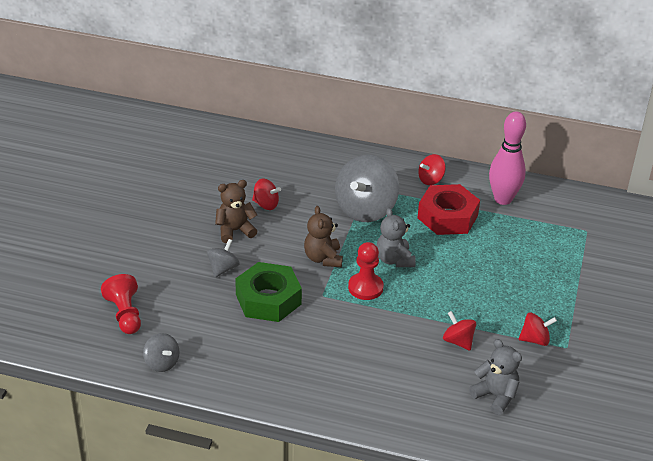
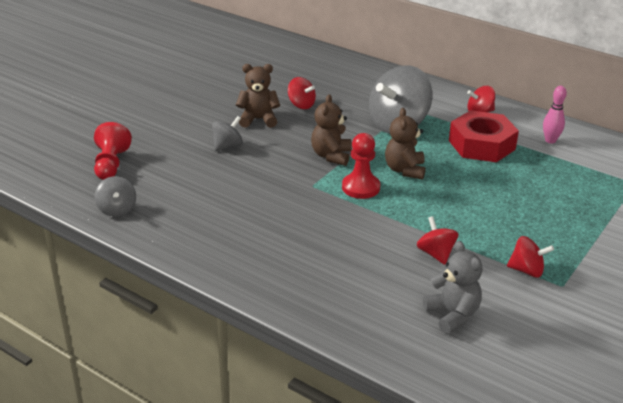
camera: 20 degrees right, 5 degrees down
green nut [235,262,302,322] -> none
grey teddy bear [376,208,416,267] -> brown teddy bear [385,108,426,180]
pink bowling pin [489,111,526,205] -> pink bowling pin [543,86,567,144], size x0.54

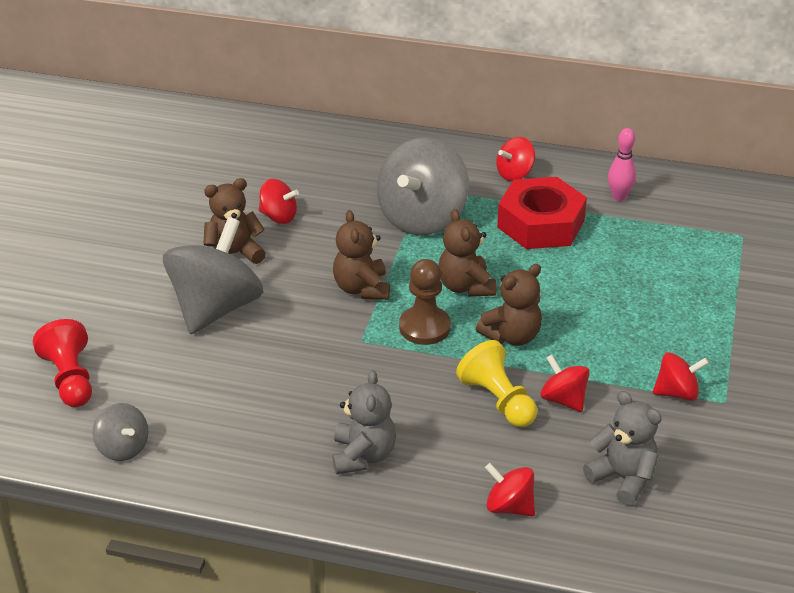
camera: 20 degrees left, 5 degrees up
grey spinning top [212,116,243,151] -> grey spinning top [163,217,264,334], size x2.04
red pawn [342,133,380,199] -> brown pawn [399,259,451,345]
none -> grey teddy bear [332,370,396,475]
none -> yellow pawn [456,340,537,427]
none -> brown teddy bear [476,264,542,346]
none -> red spinning top [485,463,535,516]

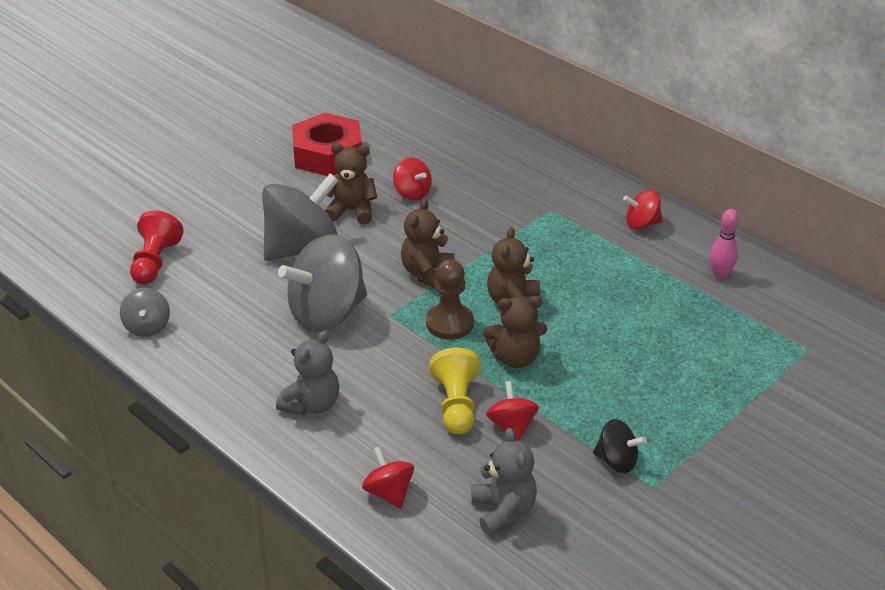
camera: 30 degrees right, 0 degrees up
grey spinning top [377,137,469,236] -> grey spinning top moved to [278,234,367,332]
red nut [497,177,587,249] -> red nut moved to [292,113,362,176]
red spinning top [653,352,709,401] -> black spinning top [593,419,647,473]

